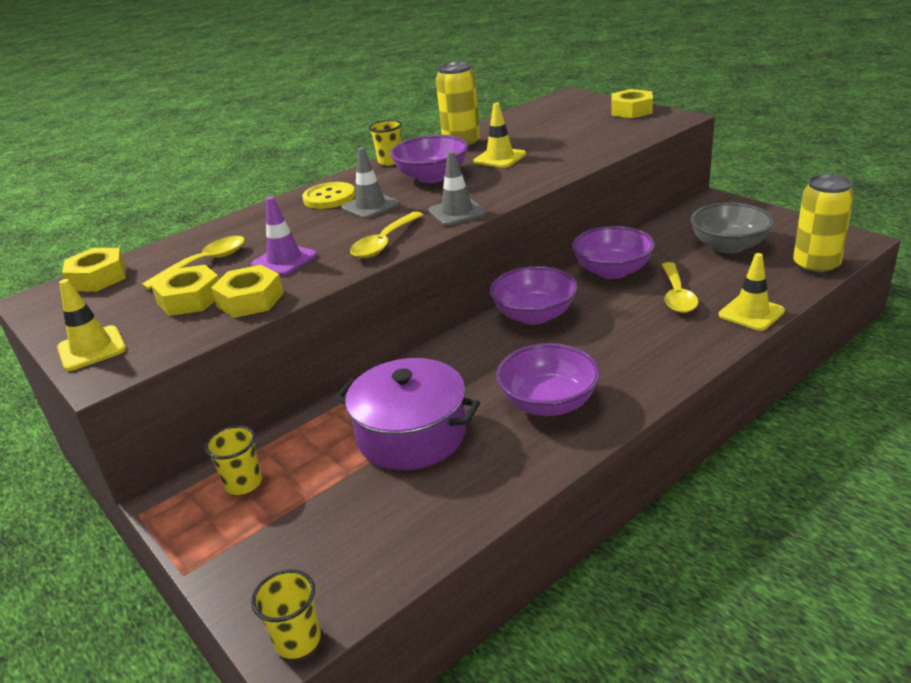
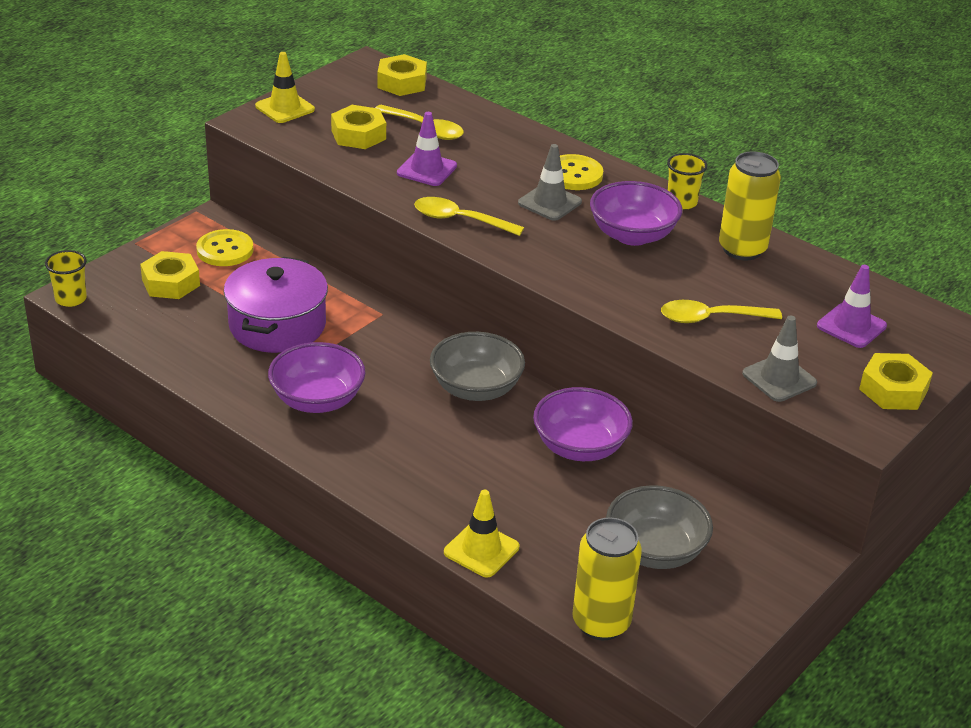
camera: 75 degrees right, 5 degrees up
yellow cup [205,425,262,495] -> yellow button [196,229,253,266]
yellow nut [211,265,284,318] -> yellow nut moved to [140,251,200,299]
grey traffic cone [428,151,487,226] -> grey traffic cone moved to [742,316,817,402]
yellow traffic cone [474,103,526,168] -> none
purple bowl [490,266,577,325] -> grey bowl [430,332,525,401]
yellow spoon [662,262,699,313] -> yellow spoon moved to [661,300,782,323]
none -> purple traffic cone [817,265,887,348]

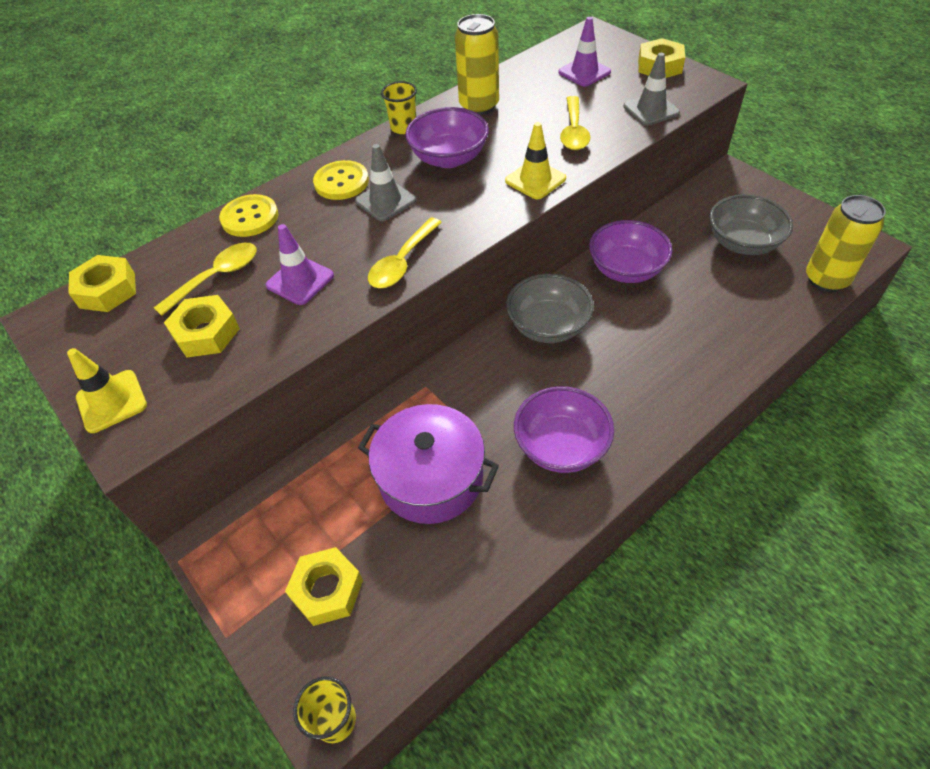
camera: 75 degrees left, 15 degrees up
yellow button [196,229,253,266] -> yellow button moved to [219,194,278,237]
yellow traffic cone [444,490,519,577] -> yellow traffic cone moved to [505,122,566,199]

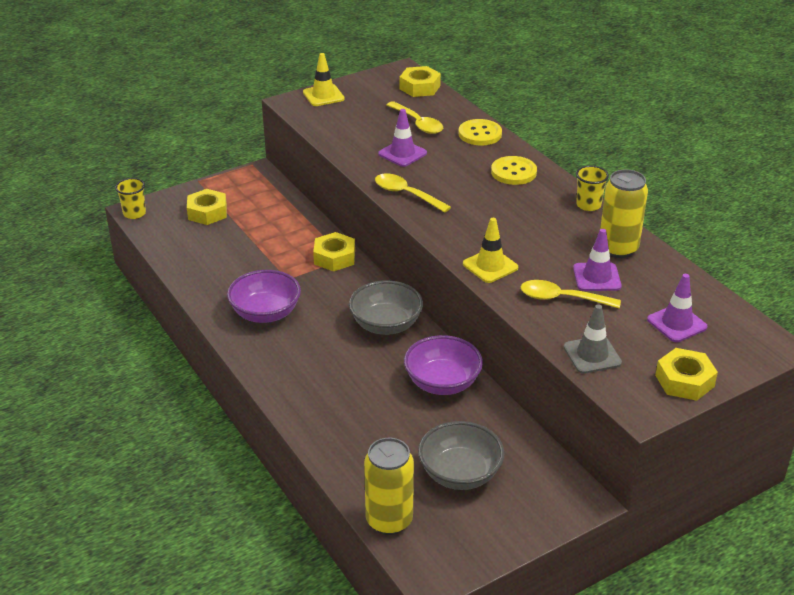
camera: 95 degrees right, 15 degrees down
yellow nut [164,295,240,358] -> yellow nut moved to [313,232,355,271]
grey traffic cone [355,144,416,221] -> none
purple pot [358,404,499,524] -> none
purple bowl [405,107,489,168] -> none
none -> purple traffic cone [573,229,622,291]

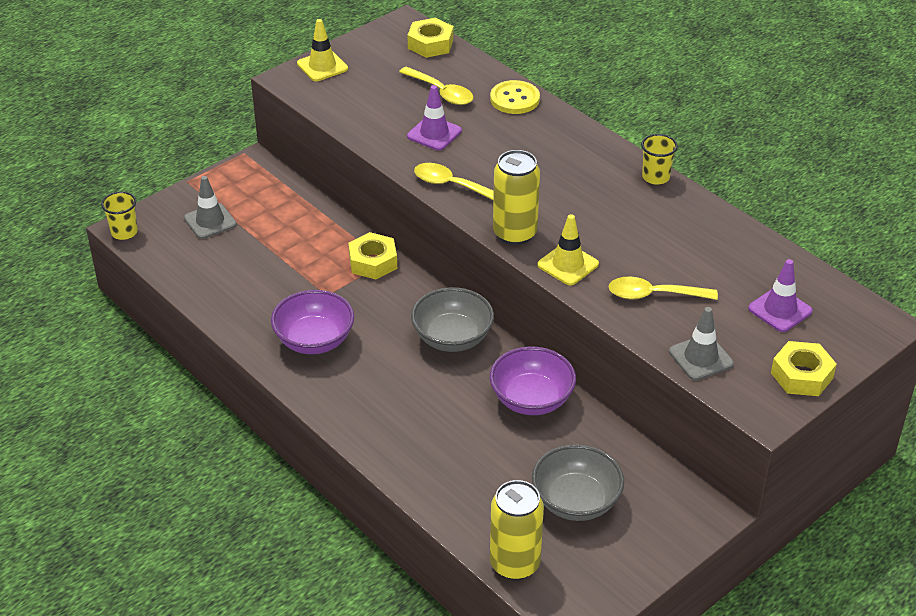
camera: 10 degrees left, 5 degrees up
yellow nut [187,189,227,225] -> grey traffic cone [184,176,237,239]
yellow button [491,156,537,185] -> none
purple traffic cone [573,229,622,291] -> none
yellow can [600,169,648,258] -> yellow can moved to [493,150,540,245]

